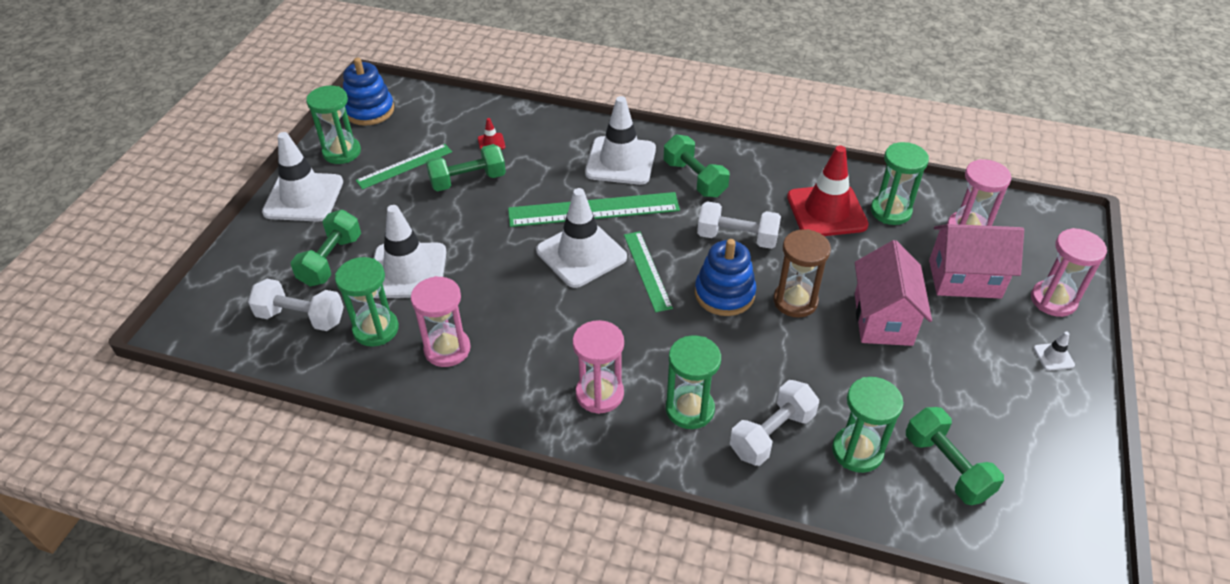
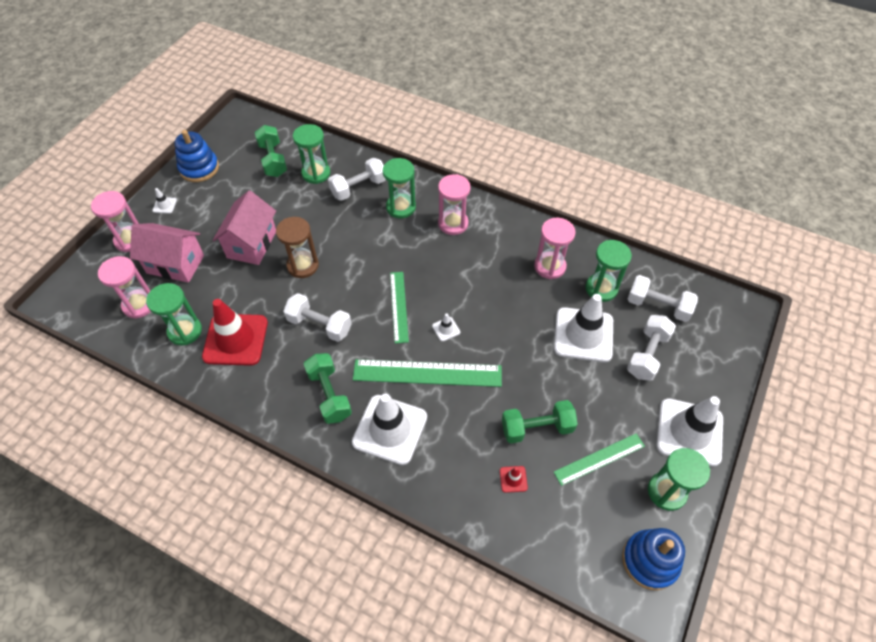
camera: 170 degrees left, 10 degrees up
green dumbbell [291,210,361,287] -> white dumbbell [627,315,676,381]
white traffic cone [536,188,627,288] -> white traffic cone [432,314,460,342], size x0.40
blue stacking toy [695,239,756,316] -> blue stacking toy moved to [174,130,219,182]

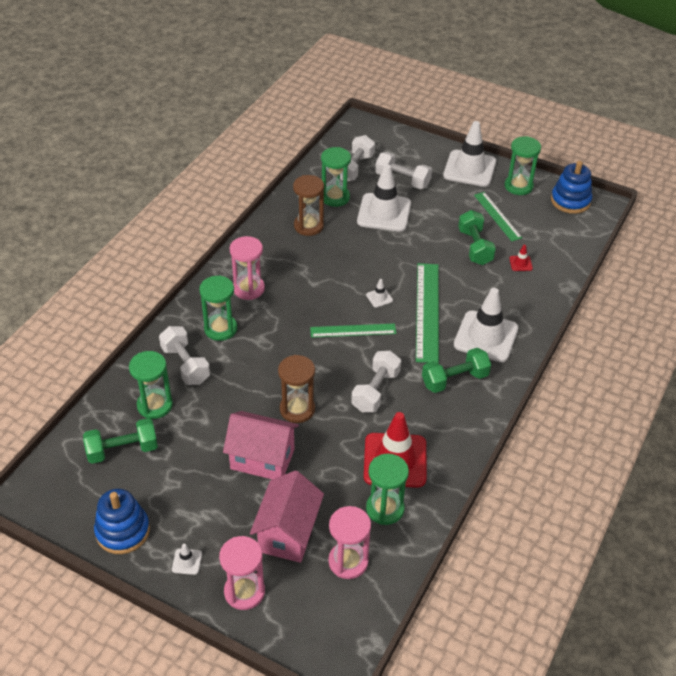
camera: 90 degrees left, 10 degrees down
pink hourglass [534,218,576,279] -> brown hourglass [293,175,324,236]

